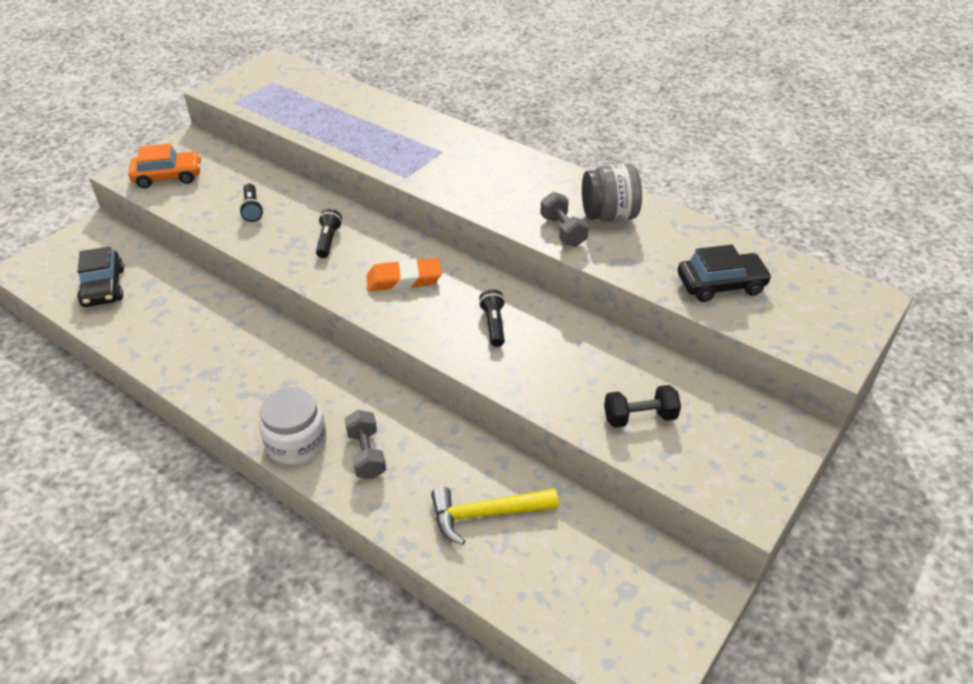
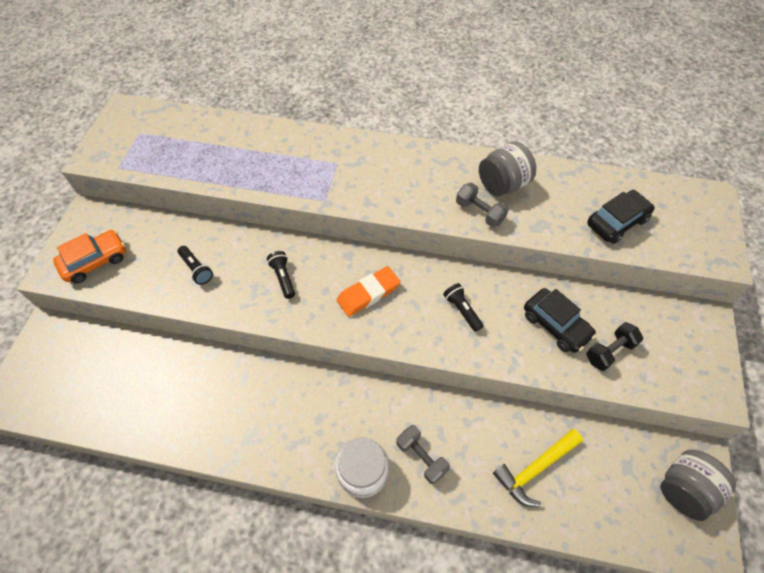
camera: 25 degrees left, 15 degrees up
black car [77,246,124,307] -> black car moved to [524,288,596,353]
none -> grey jar [660,450,736,521]

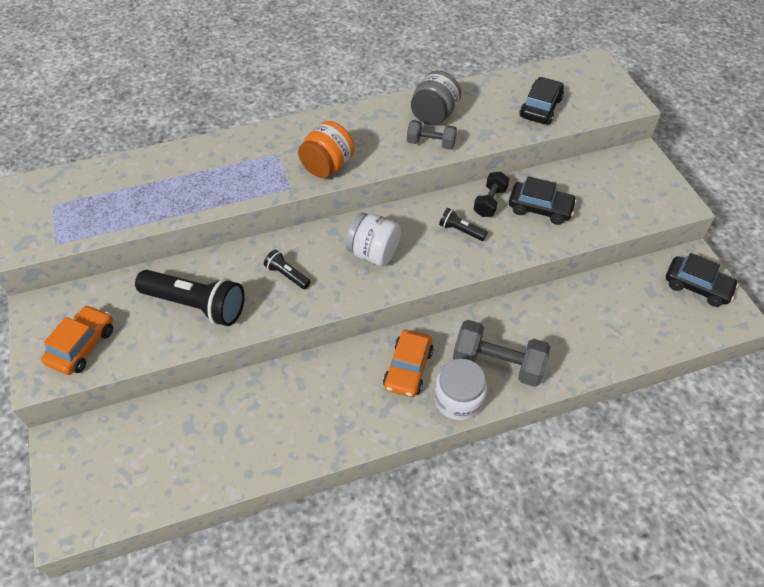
camera: 30 degrees left, 5 degrees down
black flashlight [178,246,213,285] -> black flashlight [135,270,245,326], size x2.09
orange eraser [337,266,400,317] -> white jar [345,212,401,267]
grey dumbbell [396,425,450,484] -> grey dumbbell [453,320,550,387], size x1.68
yellow hammer [493,429,583,507] -> none
black dumbbell [586,322,643,371] -> black dumbbell moved to [473,172,509,217]
grey jar [660,450,736,521] -> black car [666,253,739,307]
none -> orange jar [298,121,355,178]
none -> orange car [383,330,433,397]

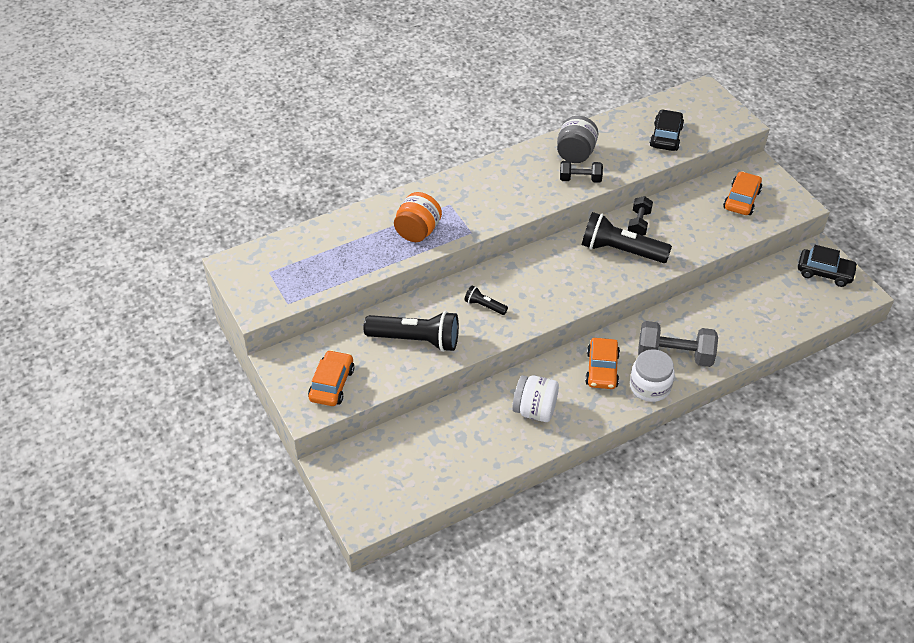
camera: 10 degrees left, 5 degrees down
orange jar [298,121,355,178] -> orange jar moved to [394,192,442,242]
white jar [345,212,401,267] -> white jar moved to [512,375,559,422]
grey dumbbell [407,120,457,150] -> black dumbbell [560,161,603,183]
black flashlight [439,208,488,241] -> black flashlight [582,212,672,263], size x2.09
black car [509,176,577,225] -> none
none -> orange car [723,171,762,215]

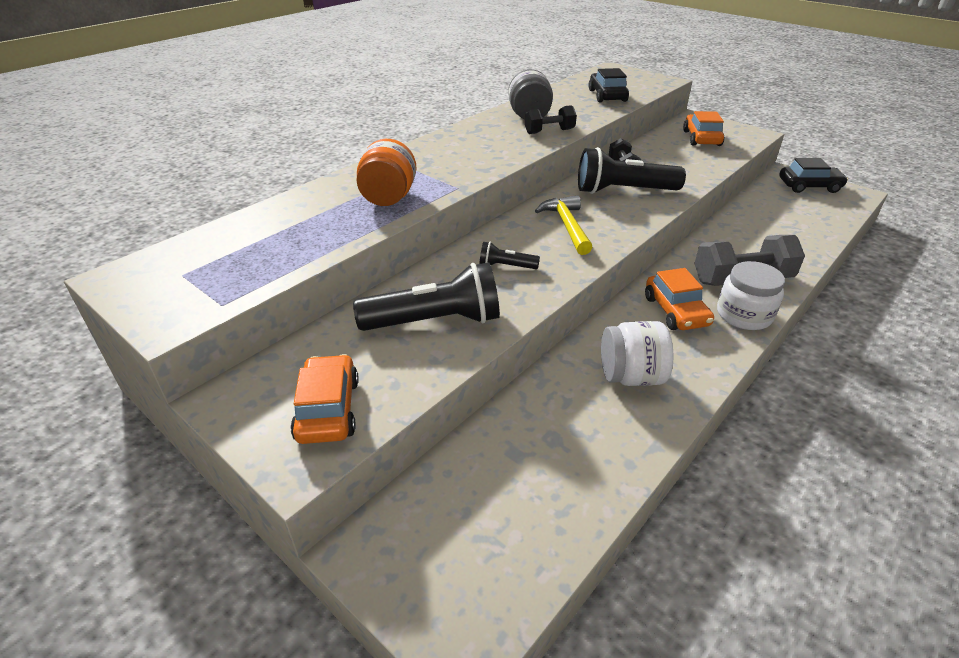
camera: 20 degrees left, 10 degrees down
none -> yellow hammer [535,195,593,255]

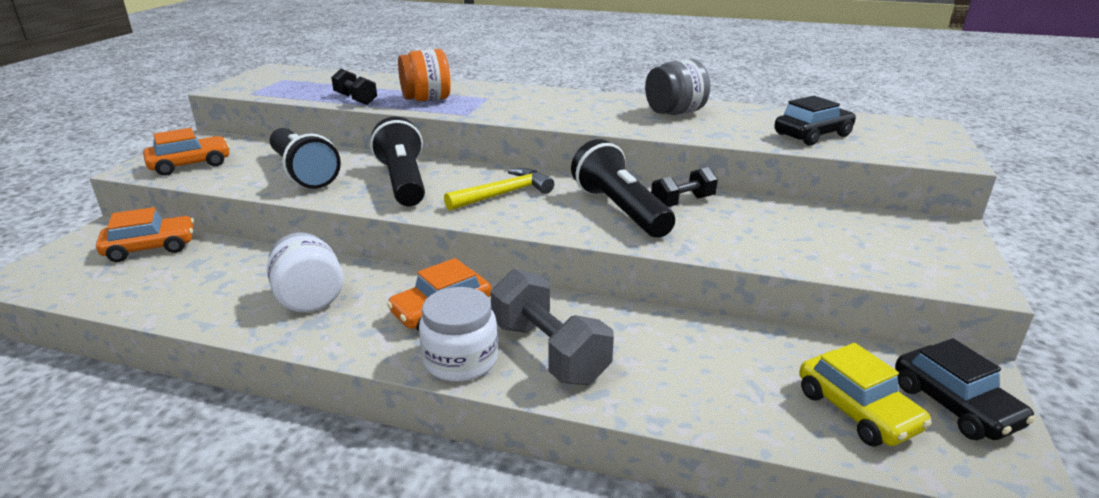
camera: 65 degrees right, 10 degrees down
black flashlight [479,242,540,269] -> black flashlight [370,117,425,206], size x2.09
black dumbbell [525,105,577,134] -> black dumbbell moved to [331,69,377,105]
orange car [683,111,724,146] -> orange car moved to [96,207,194,262]
none -> yellow car [799,343,932,447]

